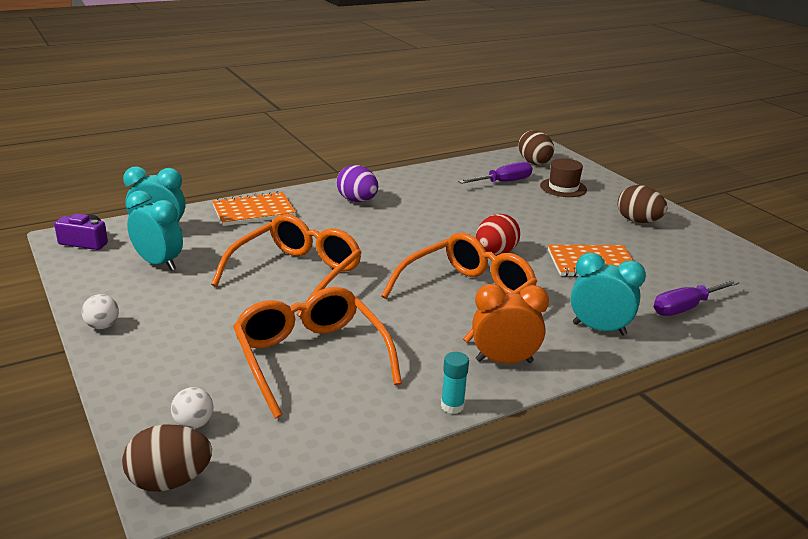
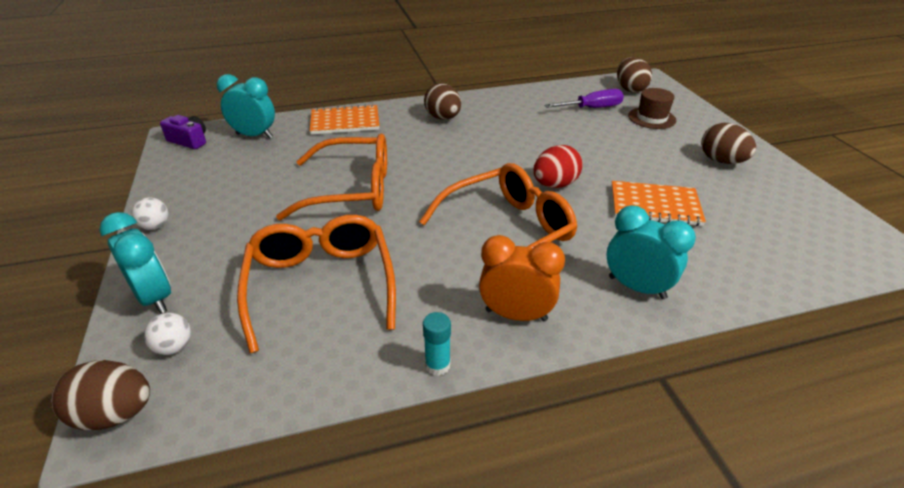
camera: 15 degrees right, 10 degrees up
turquoise clock [126,190,183,271] -> turquoise clock moved to [99,212,171,314]
orange glasses [211,214,362,318] -> orange glasses turned 45 degrees clockwise [276,134,387,220]
purple egg [336,165,378,202] -> brown egg [424,83,461,120]
purple screwdriver [654,280,739,316] -> none

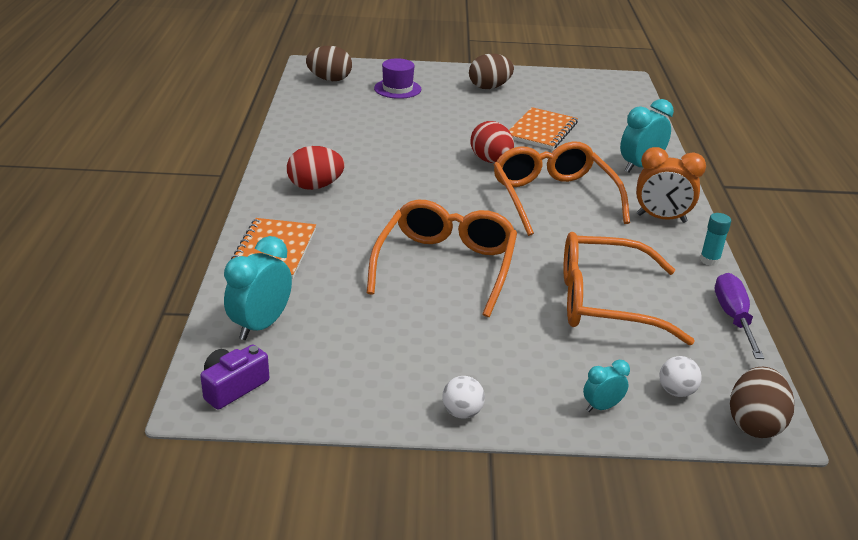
camera: 75 degrees left, 5 degrees down
turquoise clock [99,212,171,314] -> turquoise clock [583,360,630,412], size x0.55
brown egg [424,83,461,120] -> red egg [287,146,345,190]
orange clock [479,235,565,321] -> orange clock turned 105 degrees counterclockwise [636,147,706,223]
purple screwdriver [544,89,624,108] -> purple screwdriver moved to [715,273,764,359]
brown hat [628,88,676,129] -> purple hat [374,58,421,99]

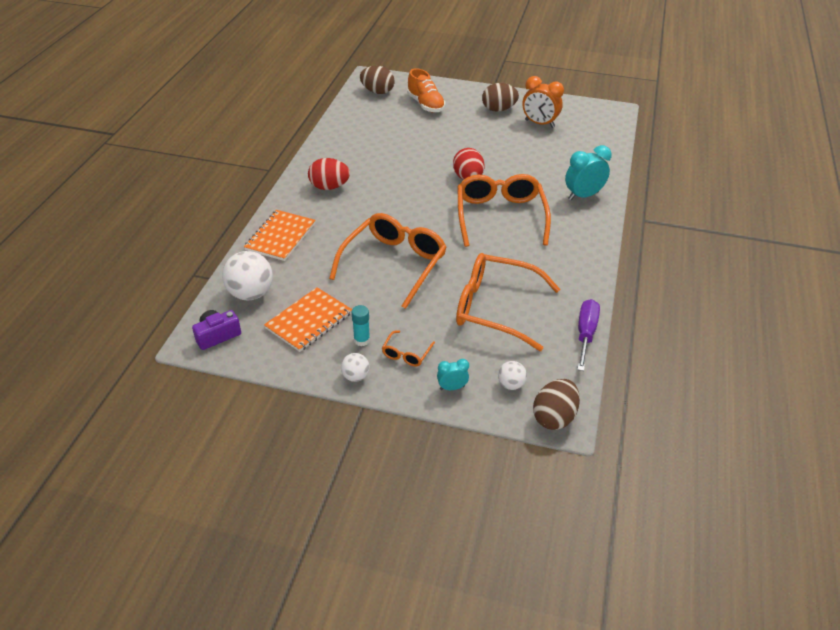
camera: 15 degrees right, 10 degrees up
turquoise clock [224,236,292,340] -> white ball [222,251,273,300]
purple hat [374,58,421,99] -> orange shoe [407,68,445,112]
orange notebook [509,107,578,150] -> orange notebook moved to [264,287,352,352]
orange clock [636,147,706,223] -> orange clock moved to [523,76,564,128]
turquoise glue stick [700,213,731,266] -> turquoise glue stick moved to [352,305,370,346]
none -> orange glasses [382,330,435,366]

